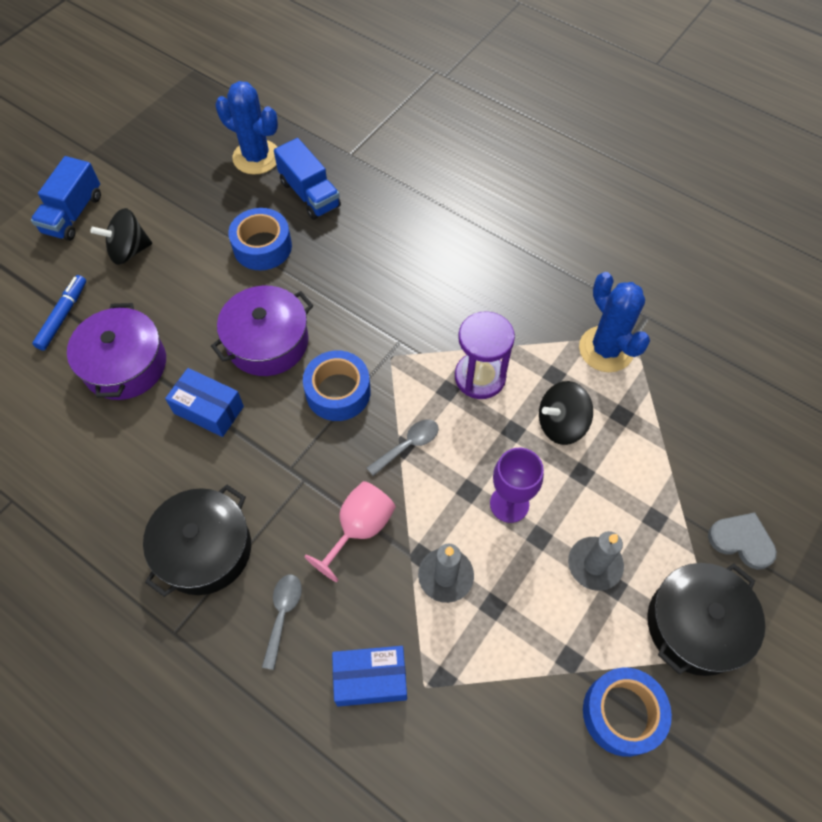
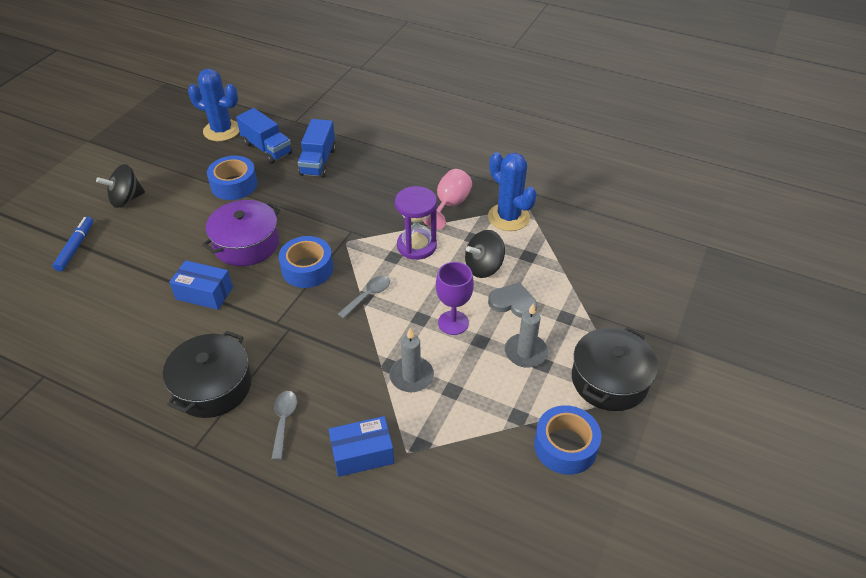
camera: 10 degrees left, 15 degrees down
blue truck [31,156,101,241] -> blue truck moved to [298,119,336,178]
purple pot [67,303,166,400] -> none
pink goblet [304,481,396,582] -> pink goblet moved to [423,169,472,230]
grey heart [708,512,777,570] -> grey heart moved to [488,282,537,318]

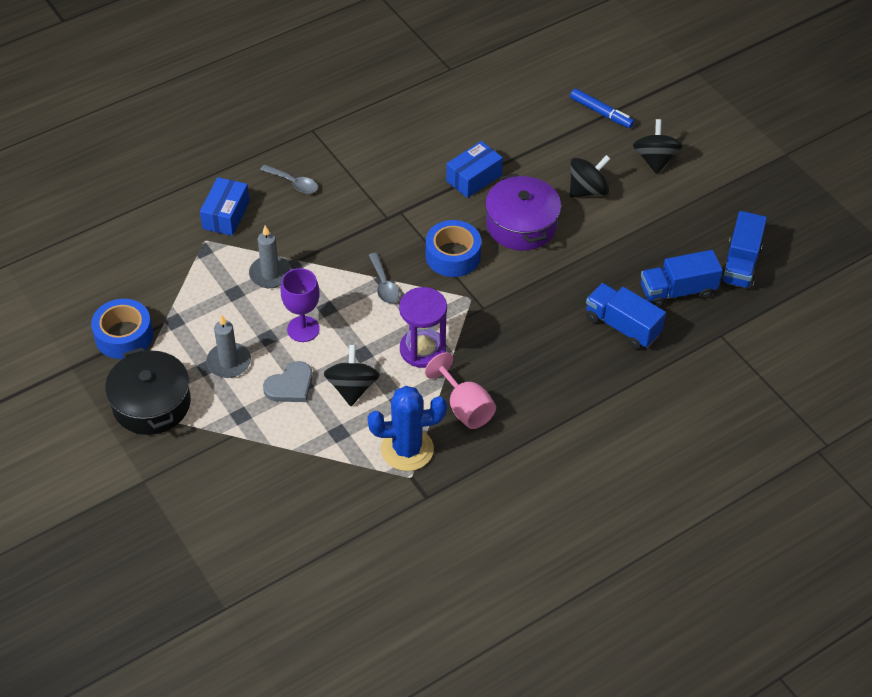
camera: 120 degrees right, 5 degrees up
black pot [163,331,252,418] -> none
blue cactus [188,69,239,141] -> blue truck [720,211,767,290]
blue tape [207,156,258,200] -> none
none -> black spinning top [570,155,610,198]

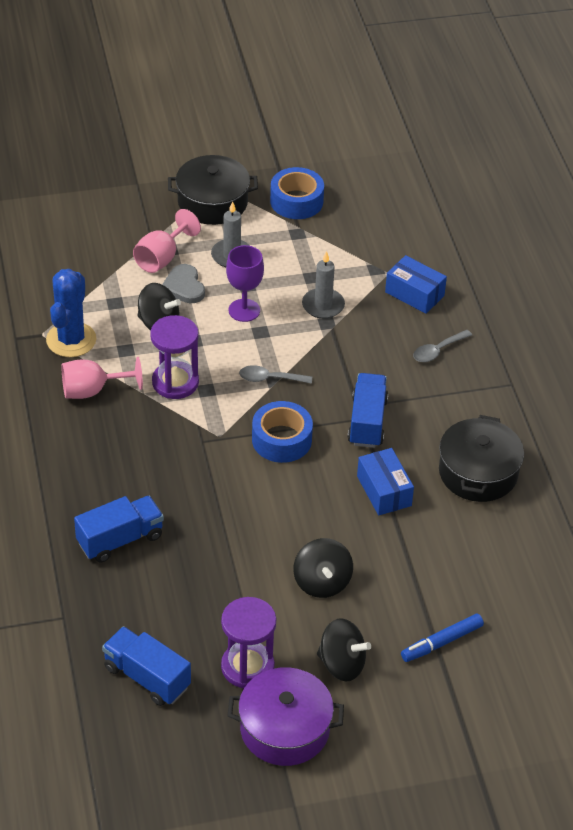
camera: 110 degrees right, 5 degrees down
purple pot [485,173,561,250] -> purple pot moved to [227,667,344,766]
blue truck [641,250,723,308] -> blue truck moved to [348,373,388,448]
none -> pink goblet [133,209,201,273]
none -> purple hourglass [221,597,276,688]
none -> black pot [439,415,524,502]

